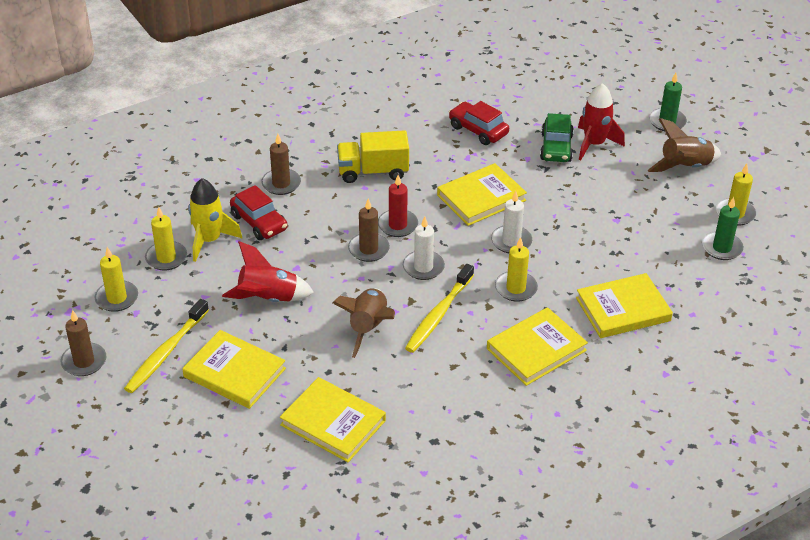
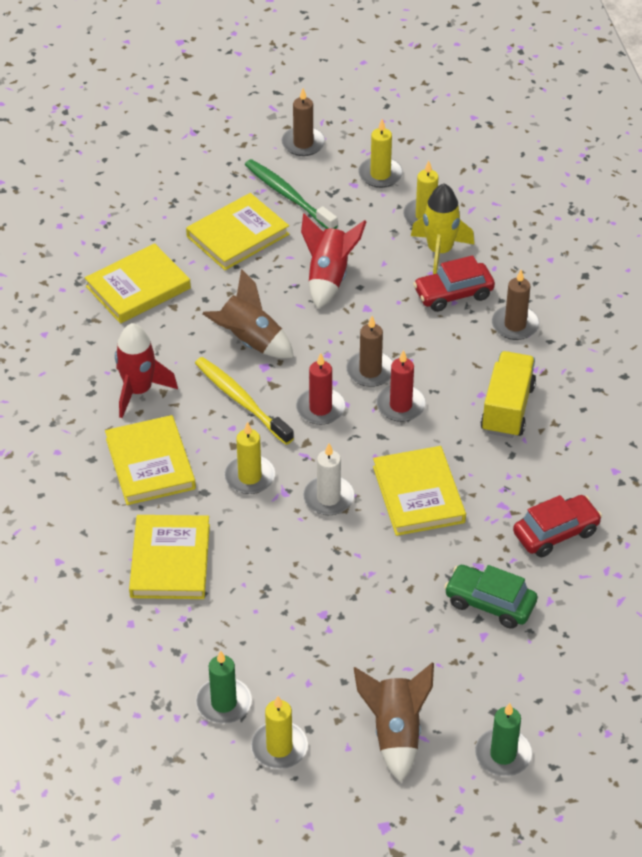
camera: 110 degrees right, 5 degrees up
yellow toothbrush [124,299,209,393] -> green toothbrush [245,159,337,229]
white candle [403,216,445,280] -> red candle [296,353,346,425]
red rocket [578,83,625,160] -> red rocket moved to [115,323,178,418]

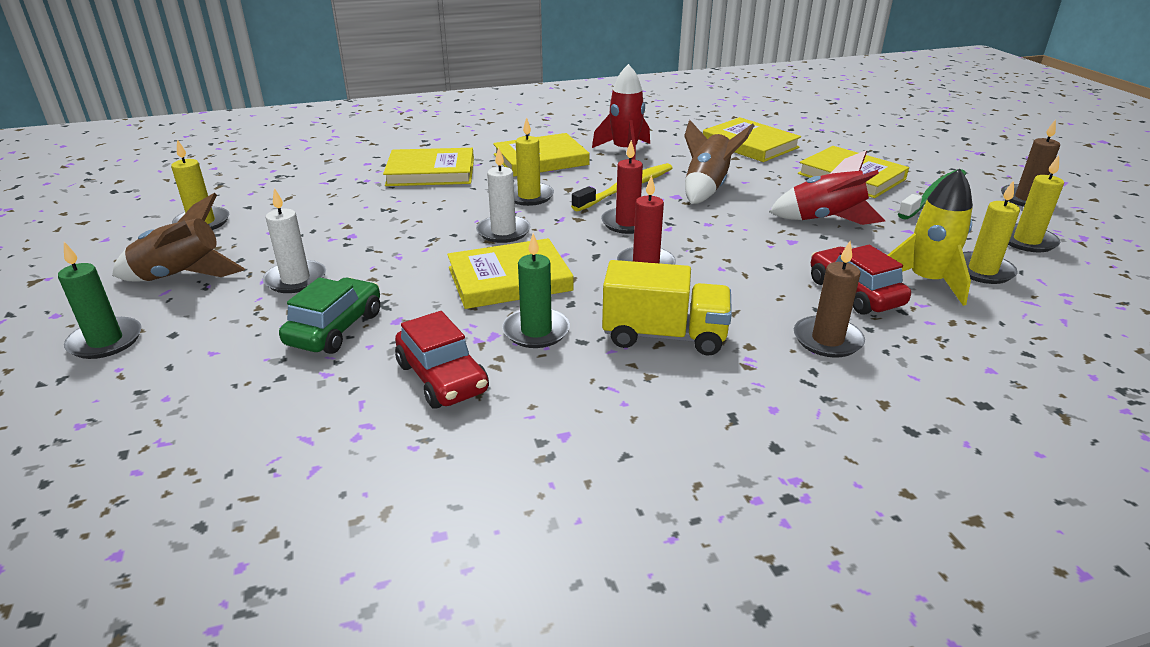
camera: 85 degrees right, 15 degrees down
green candle [196,650,252,724] -> green candle moved to [502,233,570,348]
brown candle [346,316,393,387] -> none
none -> white candle [263,188,326,293]

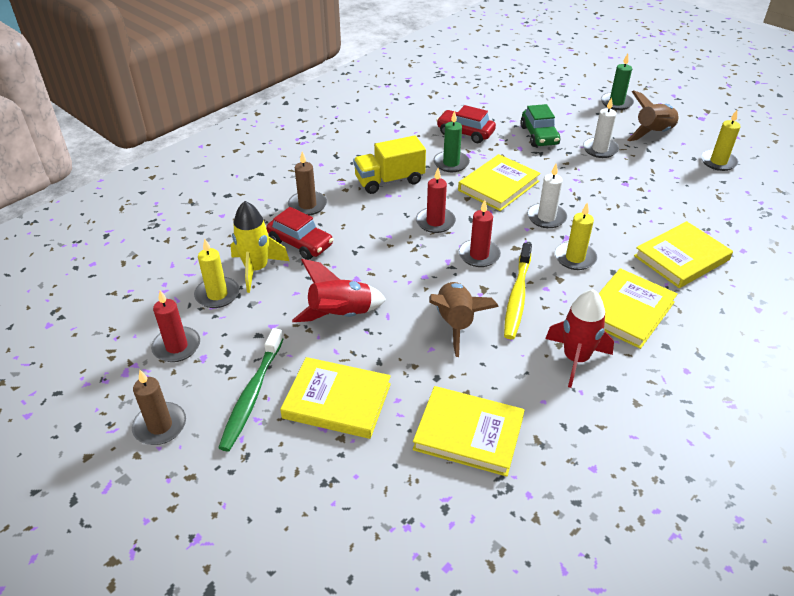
camera: 150 degrees right, 10 degrees up
yellow candle [1008,155,1064,252] -> red candle [151,291,200,362]

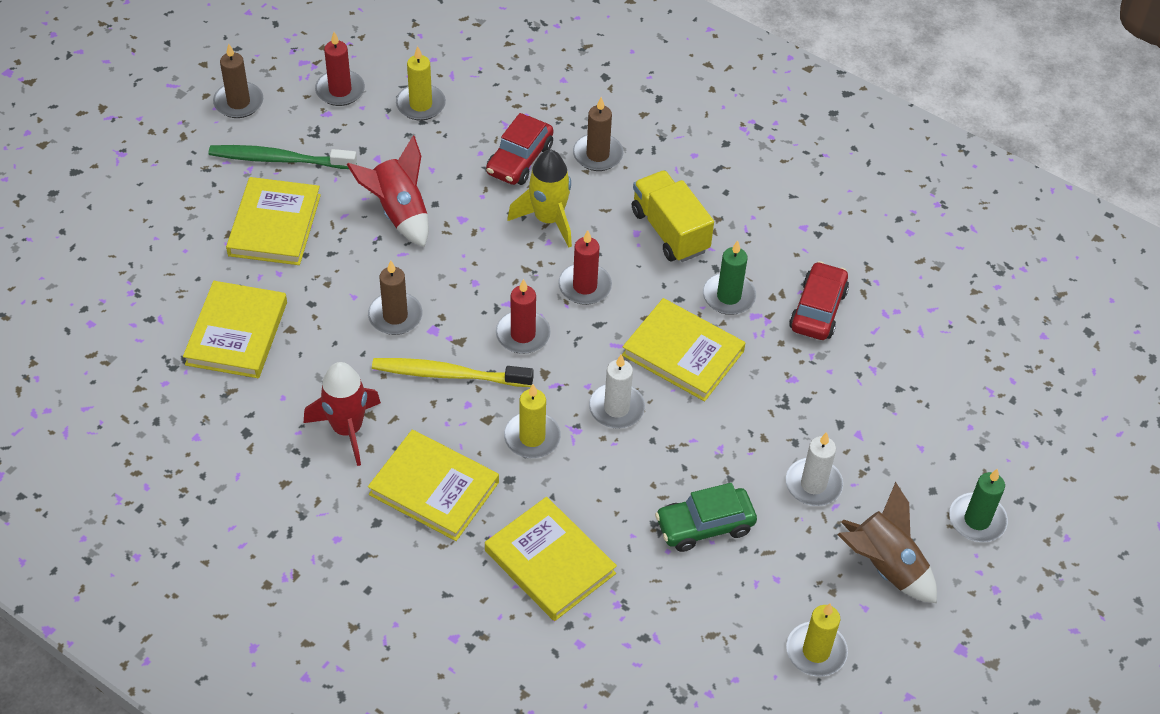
camera: 80 degrees right, 10 degrees up
yellow rocket [231,201,289,293] -> yellow rocket moved to [507,150,572,247]
brown rocket [429,282,499,357] -> brown candle [368,260,422,335]
green car [520,104,560,147] -> green car moved to [655,483,757,552]

